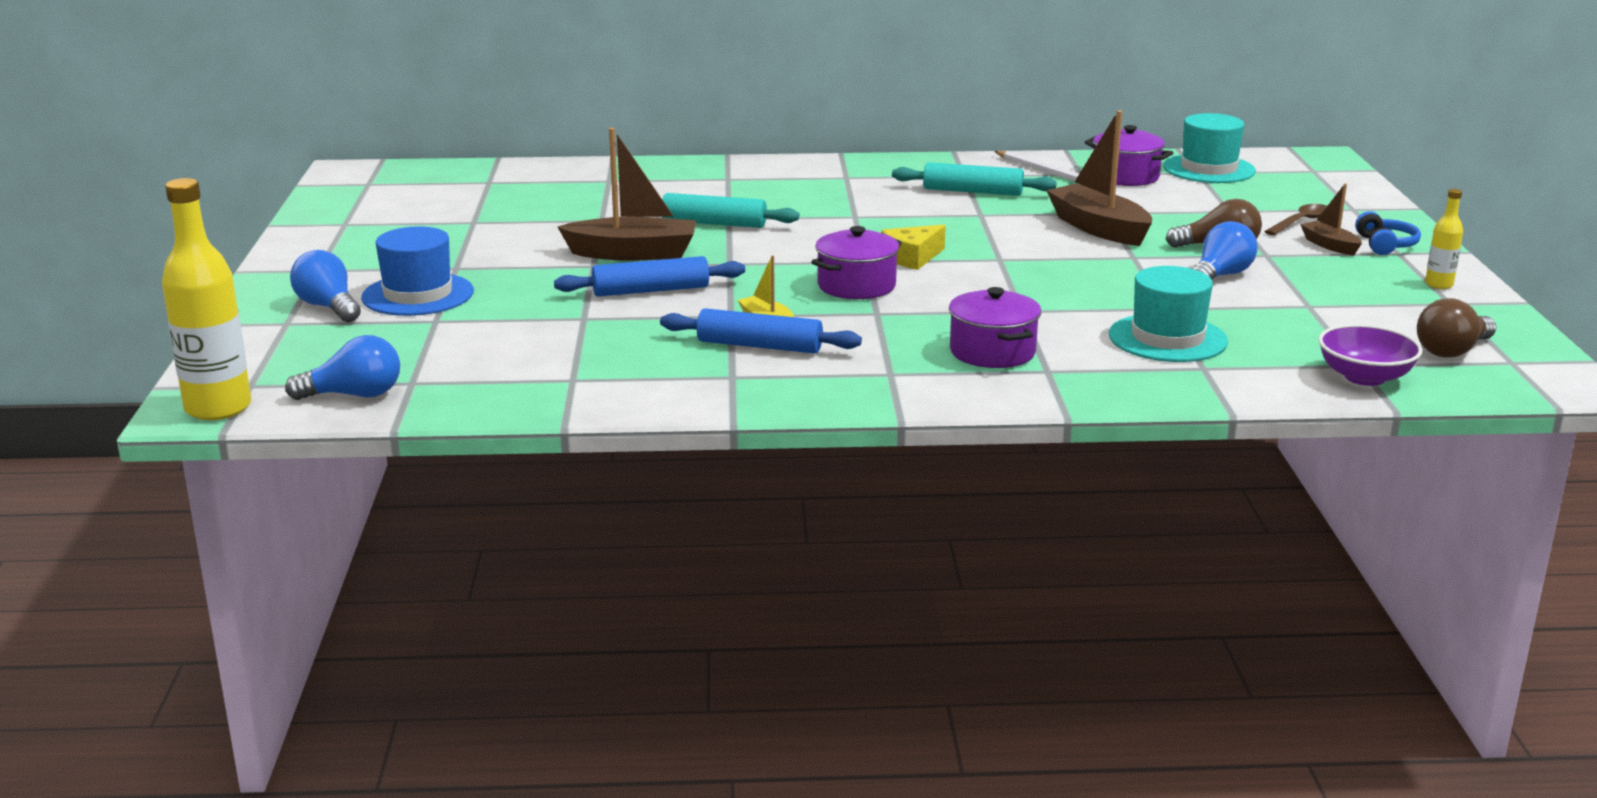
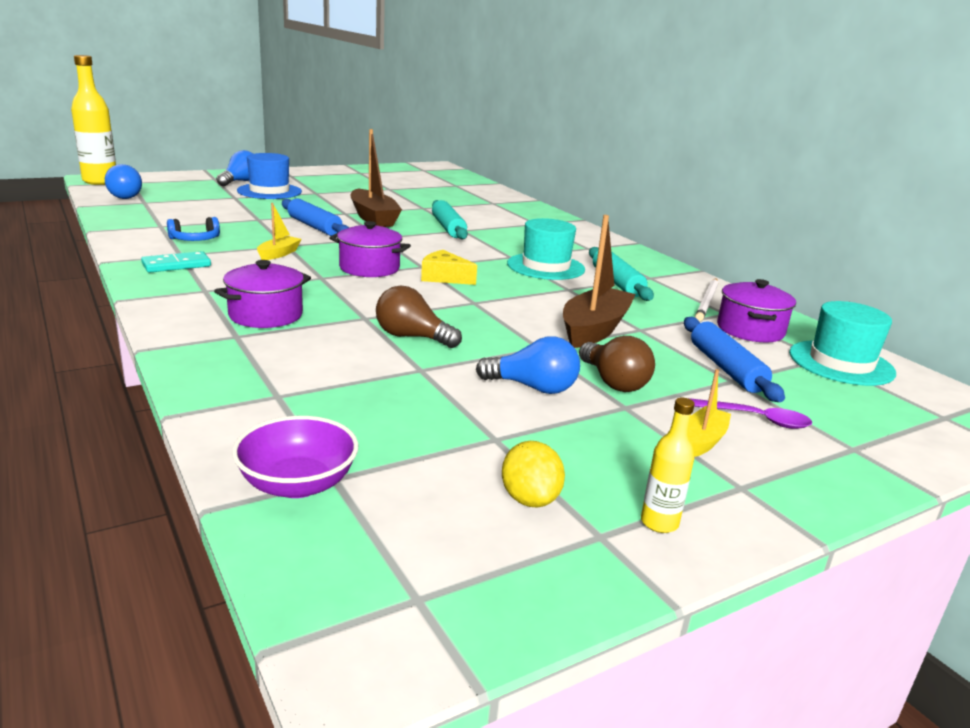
camera: 60 degrees right, 0 degrees up
blue rolling pin [660,308,862,354] -> blue rolling pin moved to [684,317,785,402]
turquoise hat [1109,266,1228,362] -> turquoise hat moved to [507,218,585,280]
brown spoon [1264,204,1327,236] -> purple spoon [688,398,812,429]
brown boat [1300,184,1362,255] -> yellow boat [688,369,731,457]
blue headphones [1355,211,1421,255] -> blue headphones moved to [167,217,220,241]
brown light bulb [1417,298,1496,358] -> brown light bulb moved to [376,286,462,348]
none -> turquoise domino [141,251,211,273]
none -> yellow lemon [502,441,565,507]

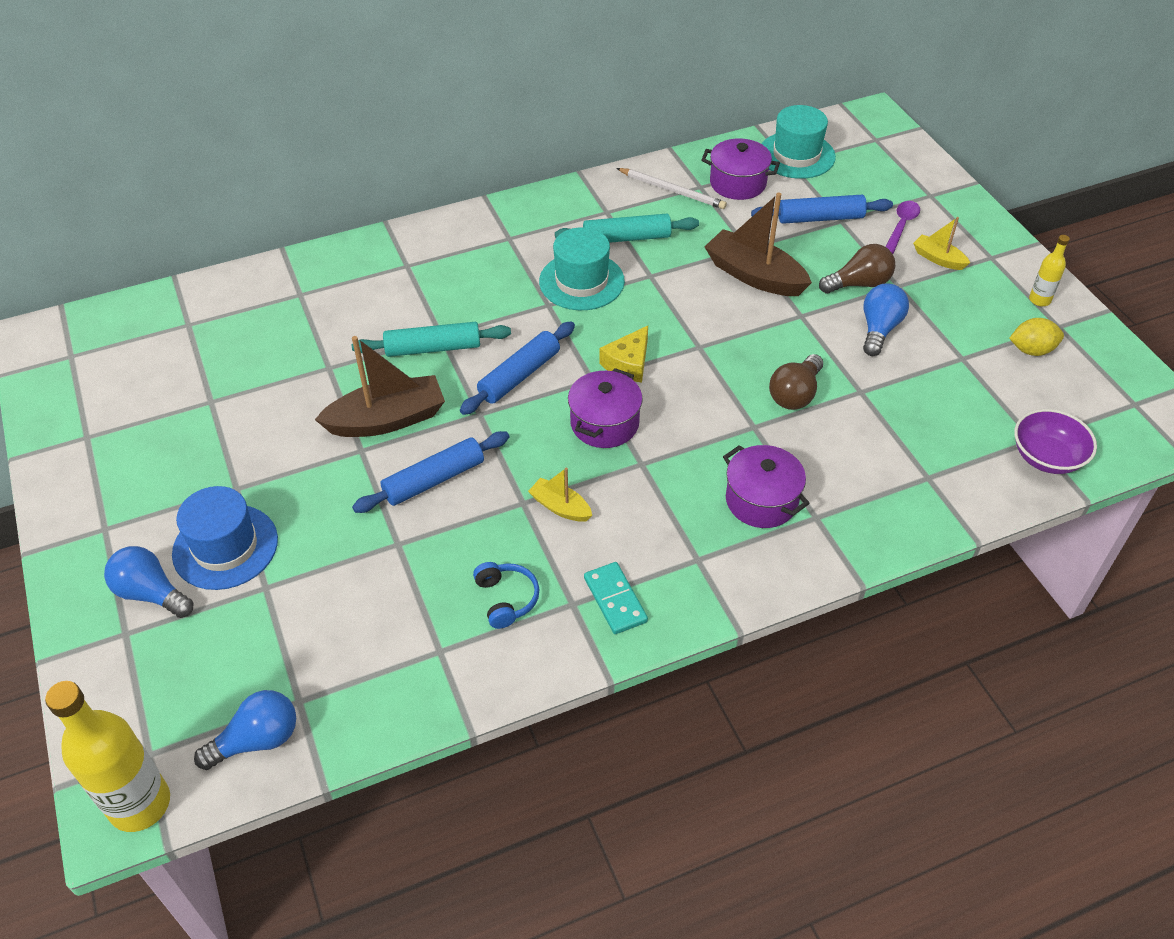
camera: 80 degrees left, 25 degrees up
none -> blue rolling pin [460,321,575,415]

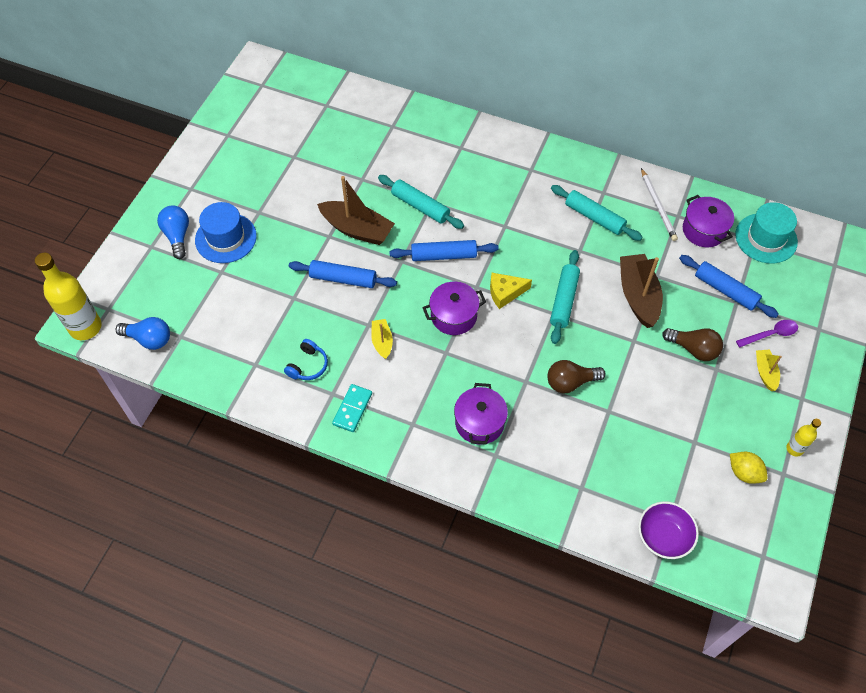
camera: 45 degrees right, 10 degrees up
turquoise hat [539,227,625,310] -> none
blue light bulb [863,284,909,356] -> none
none -> turquoise rolling pin [550,250,580,344]

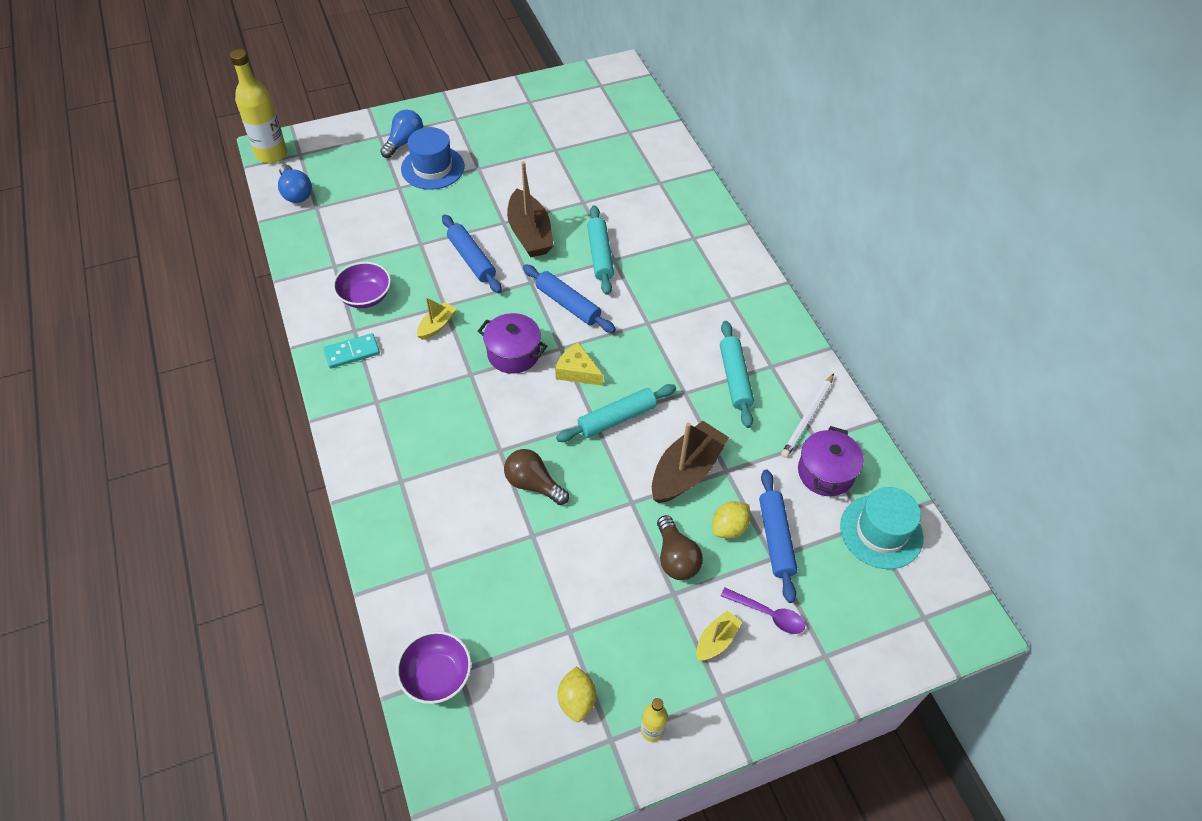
camera: 45 degrees right, 5 degrees down
blue headphones [284,339,328,380] -> purple bowl [333,262,391,308]
purple pot [454,383,508,445] -> none
none -> yellow lemon [712,501,751,538]

